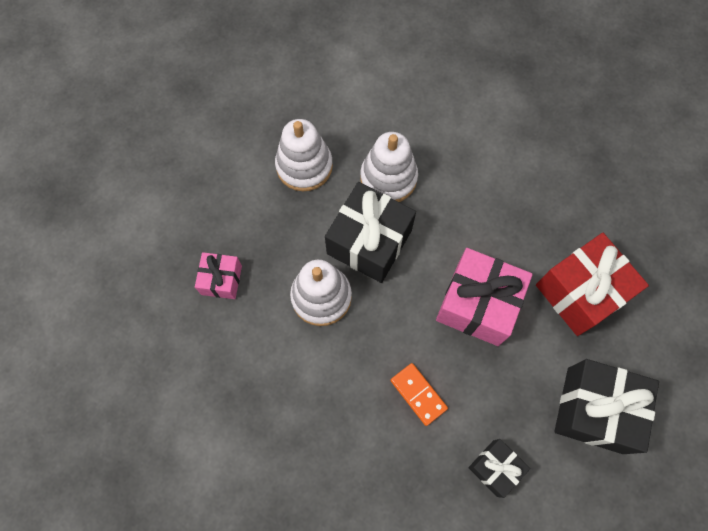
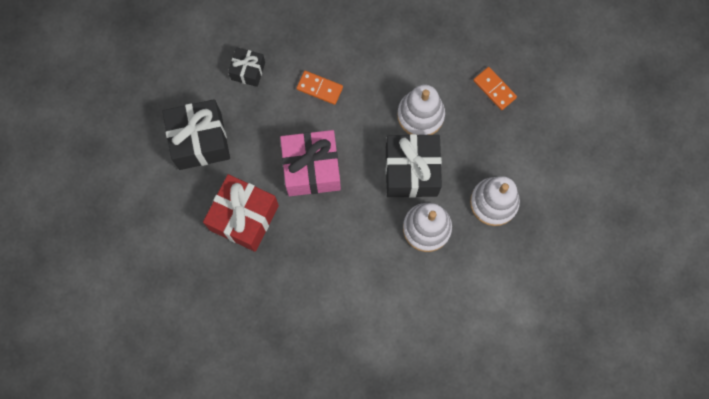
camera: 150 degrees right, 5 degrees up
pink gift [195,252,242,299] -> orange domino [473,67,517,110]

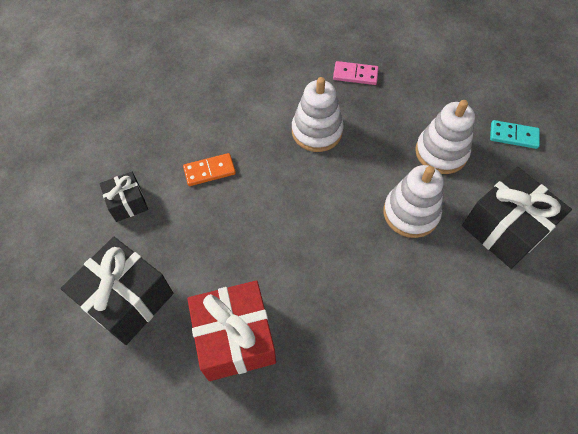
camera: 40 degrees left, 15 degrees down
pink gift [280,130,341,196] -> none
black gift [386,134,442,198] -> black gift moved to [462,167,572,269]
orange domino [473,67,517,110] -> pink domino [333,61,379,85]
none -> turquoise domino [490,120,540,149]

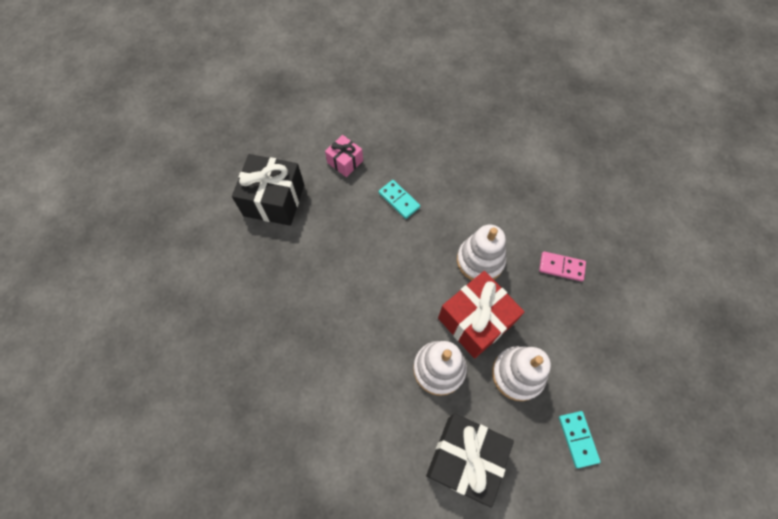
camera: 65 degrees right, 5 degrees up
black gift [99,172,148,222] -> pink gift [325,135,363,177]
orange domino [183,153,236,186] -> turquoise domino [379,180,420,219]
red gift [187,280,276,381] -> red gift moved to [438,271,525,359]
pink domino [333,61,379,85] -> pink domino turned 60 degrees counterclockwise [539,251,586,281]

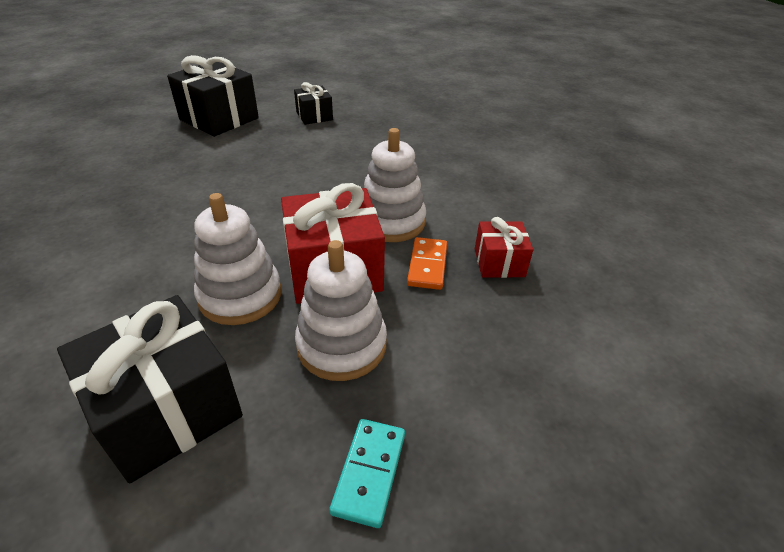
camera: 25 degrees right, 25 degrees down
pink gift [325,135,363,177] -> black gift [294,82,333,125]
turquoise domino [379,180,420,219] -> none
pink domino [539,251,586,281] -> red gift [475,217,533,278]
none -> orange domino [407,237,447,290]

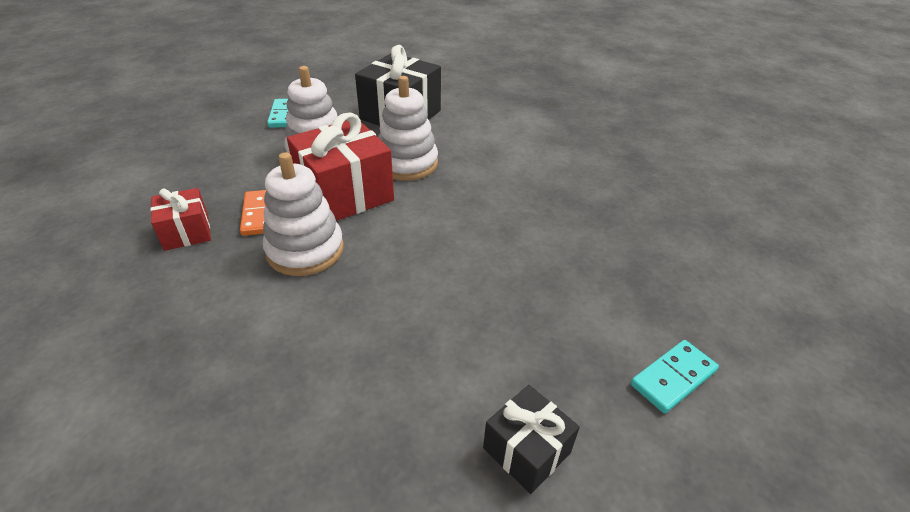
camera: 160 degrees right, 0 degrees up
black gift [167,55,259,137] -> turquoise domino [631,340,719,414]

